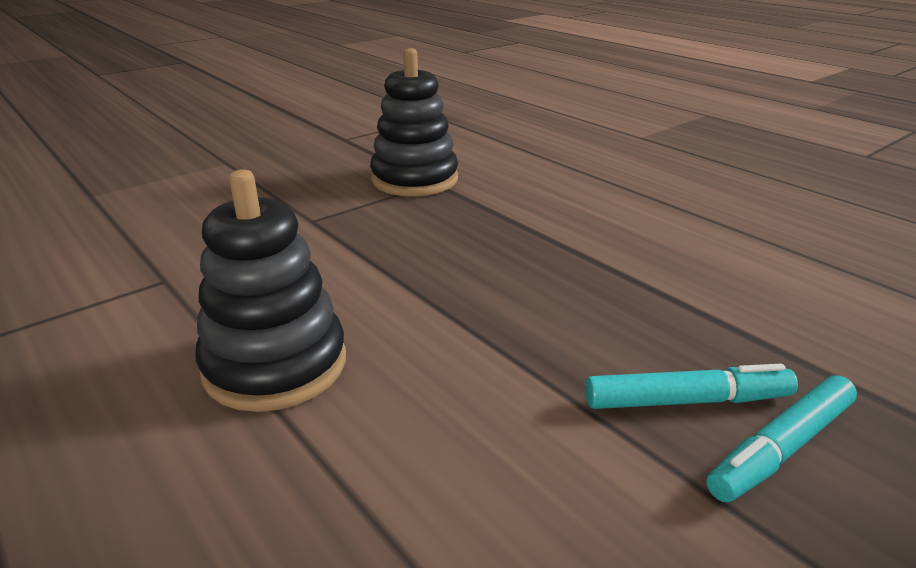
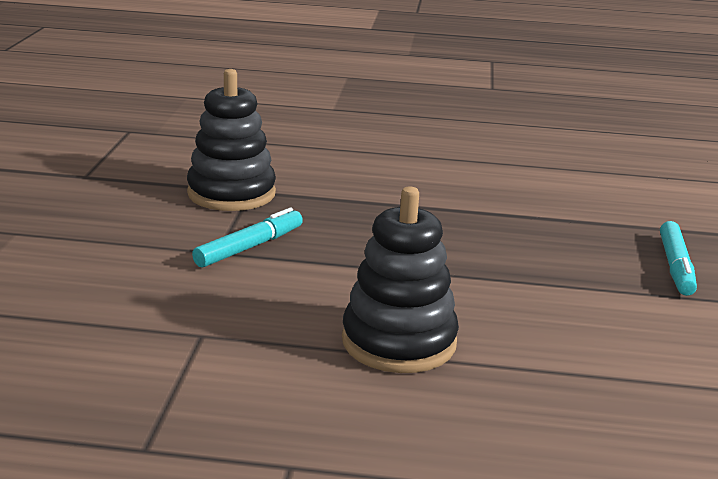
camera: 45 degrees left, 5 degrees down
turquoise marker [585,364,798,409] -> turquoise marker moved to [192,208,303,267]

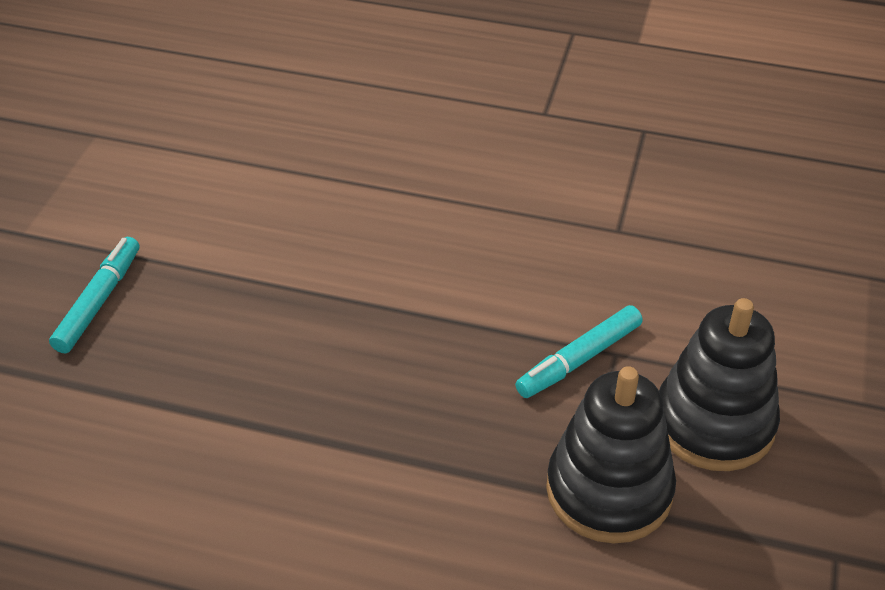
camera: 170 degrees left, 20 degrees up
black stacking toy [342,187,459,373] -> black stacking toy moved to [659,298,780,471]

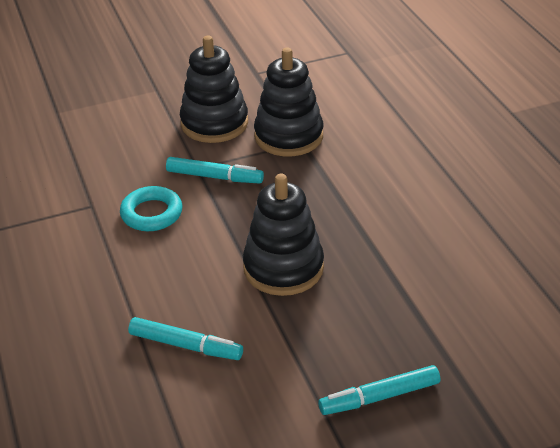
camera: 125 degrees left, 5 degrees down
none -> turquoise ring [120,186,183,231]
none -> turquoise marker [128,317,243,360]
none -> black stacking toy [243,174,324,296]

